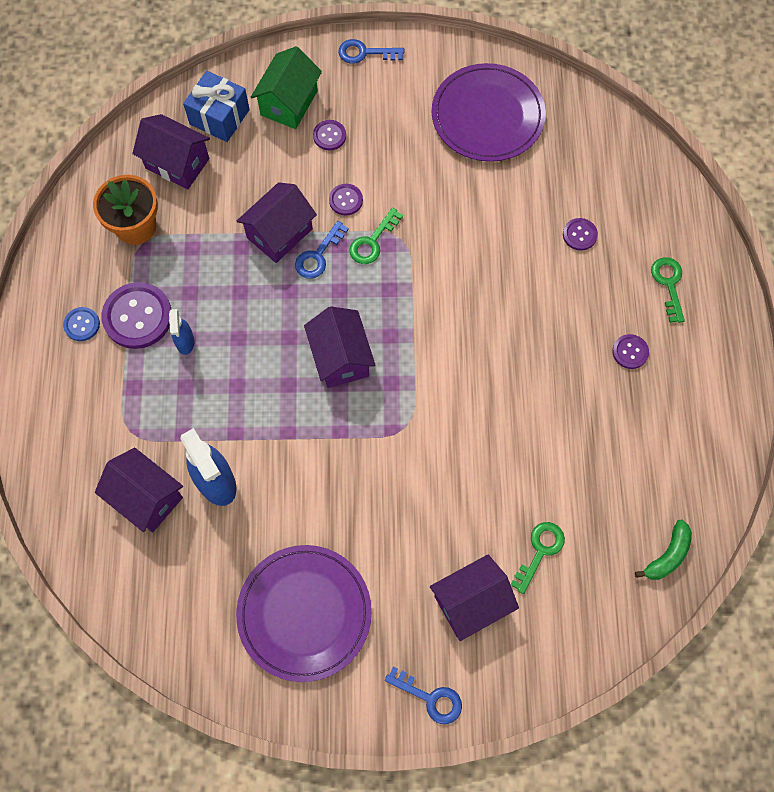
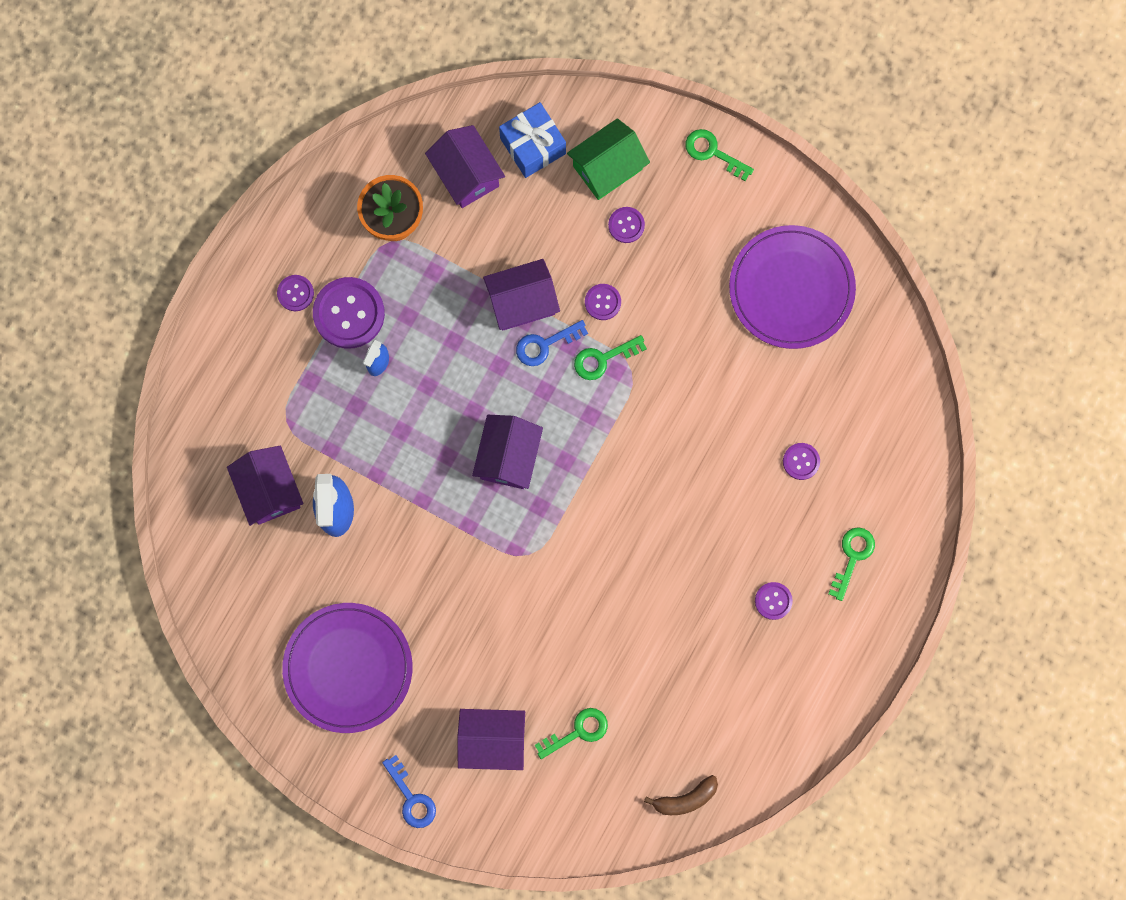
camera: 30 degrees right, 10 degrees up
blue button [63,307,100,341] -> purple button [277,275,314,311]
blue key [338,39,404,64] -> green key [685,129,754,181]
green banana [635,519,692,580] -> brown banana [644,775,718,815]

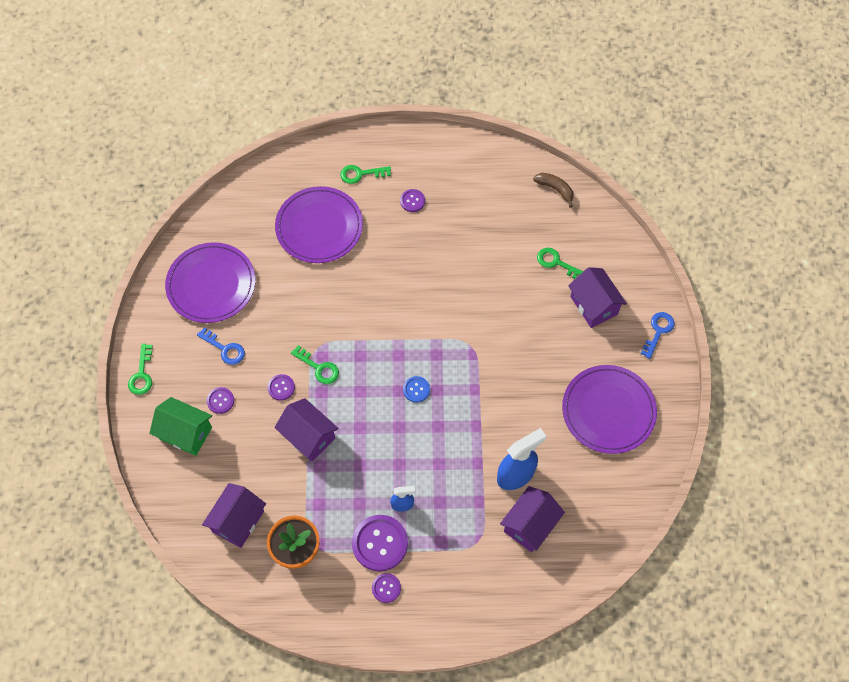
camera: 120 degrees left, 15 degrees down
purple house [472,415,543,489] -> blue button [403,376,430,403]
blue gift [499,102,566,178] -> none
blue key [516,320,588,366] -> blue key moved to [197,327,245,365]
purple button [783,443,820,480] -> purple plate [275,186,363,263]

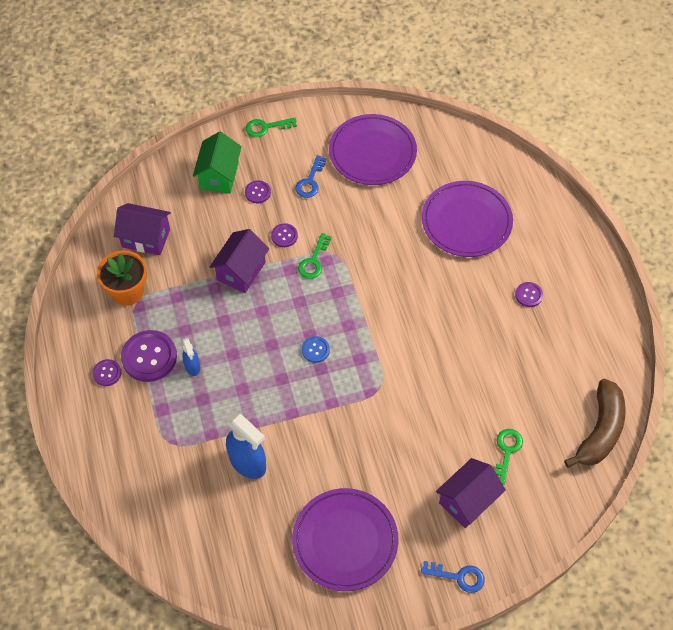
camera: 75 degrees right, 5 degrees down
green key [340,165,391,184] -> none
purple house [500,486,565,552] -> none
brown banana [533,173,574,208] -> brown banana [564,379,626,468], size x1.81

